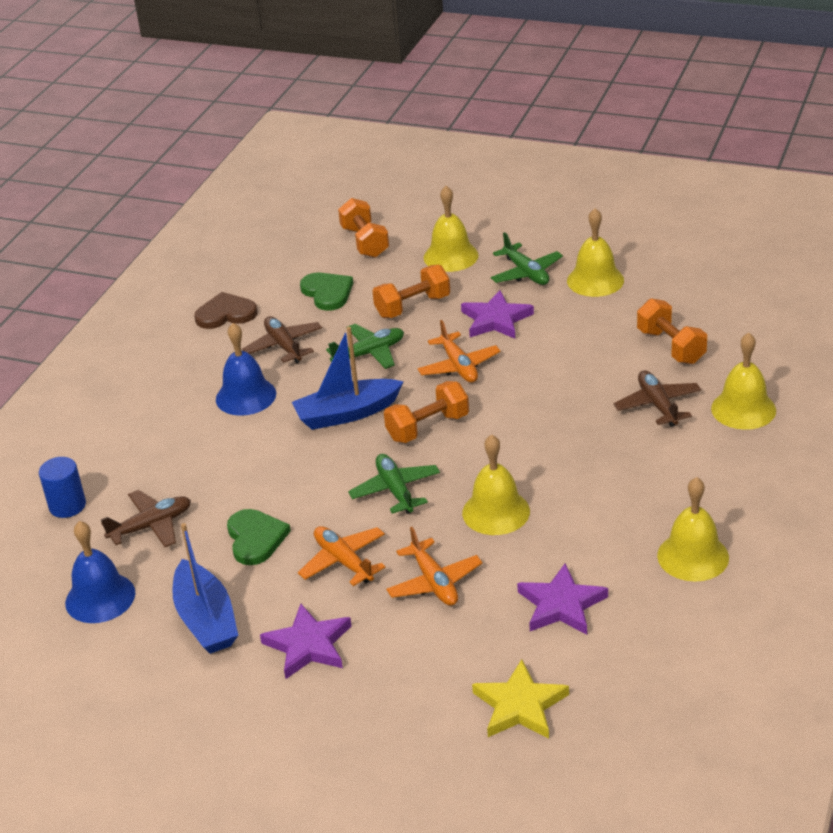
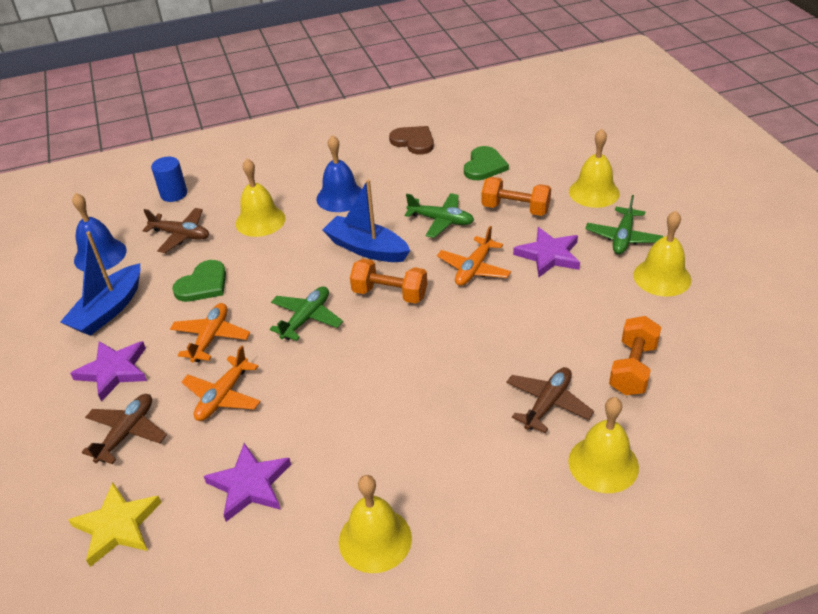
camera: 50 degrees right, 5 degrees up
brown plane [242,316,322,364] -> brown plane moved to [82,394,167,464]
orange dumbbell [338,198,389,258] -> none
yellow bell [462,434,530,535] -> yellow bell moved to [236,159,286,237]

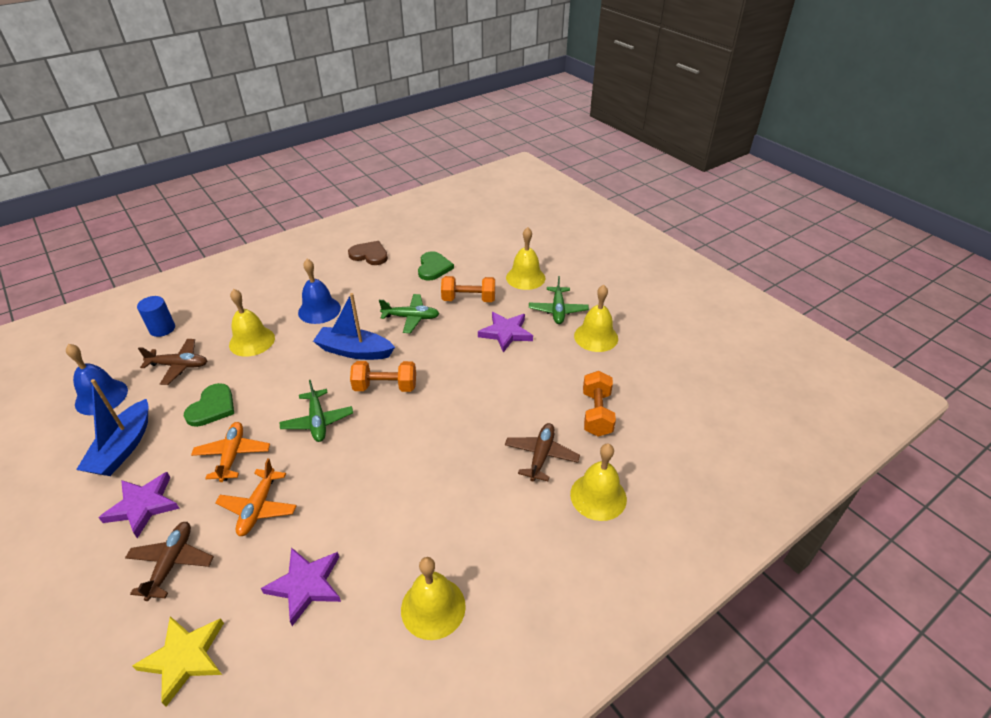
camera: 20 degrees left, 0 degrees up
green plane [270,286,343,341] -> green plane turned 150 degrees clockwise [279,380,353,442]
orange plane [437,226,511,286] -> none

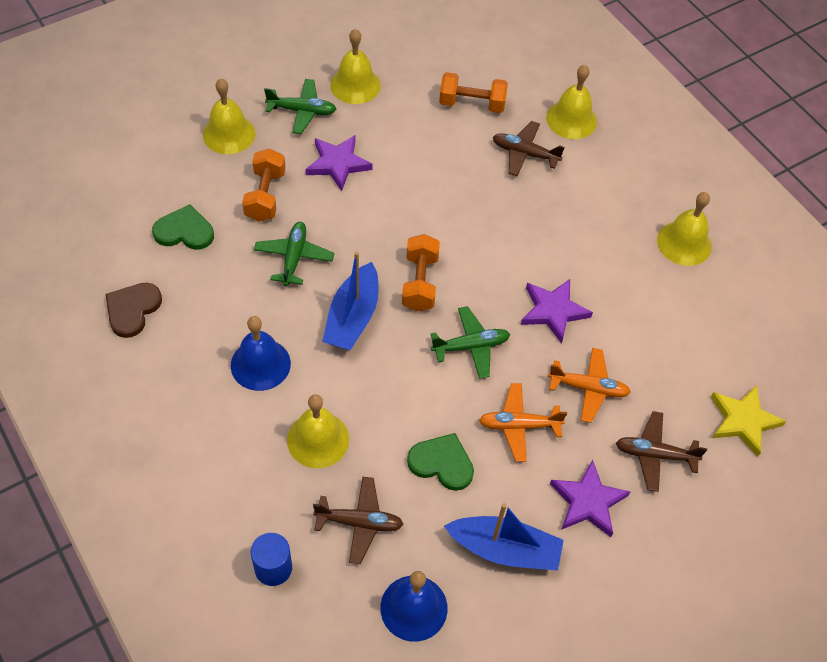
camera: 90 degrees left, 15 degrees up
brown plane [138,339,207,385] -> brown plane turned 90 degrees clockwise [313,476,404,564]
purple star [261,547,341,626] -> purple star moved to [521,279,593,344]

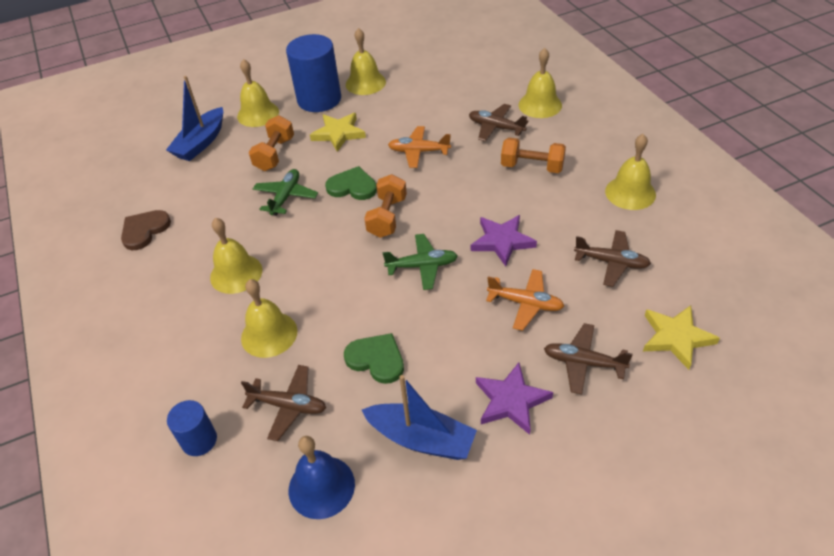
camera: 15 degrees right, 10 degrees down
green heart [152,204,214,250] -> green heart moved to [325,166,377,200]
blue bell [231,316,291,391] -> yellow bell [210,218,262,294]
green plane [264,79,336,134] -> blue cylinder [286,34,341,112]
purple star [305,135,373,191] -> yellow star [310,113,366,152]
blue boat [322,252,379,350] -> blue boat moved to [166,76,223,161]
orange dumbbell [439,72,508,113] -> orange dumbbell moved to [501,138,566,173]
orange plane [479,383,567,462] -> orange plane moved to [388,126,451,168]
none -> brown plane [574,230,651,287]

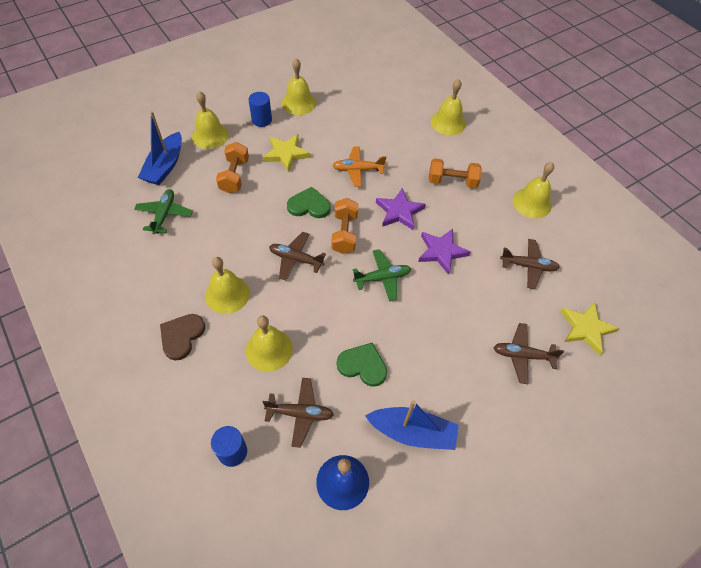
camera: 15 degrees left, 10 degrees up
brown heart [121,210,171,250] -> brown heart moved to [160,314,205,360]
green plane [253,169,318,216] -> green plane moved to [134,189,193,234]
blue cylinder [286,34,341,112] -> blue cylinder [249,92,272,127], size x0.53
brown plane [469,104,529,142] -> brown plane moved to [269,232,326,281]
purple star [476,363,553,435] -> purple star moved to [376,188,426,230]
orange plane [486,269,564,331] -> none

